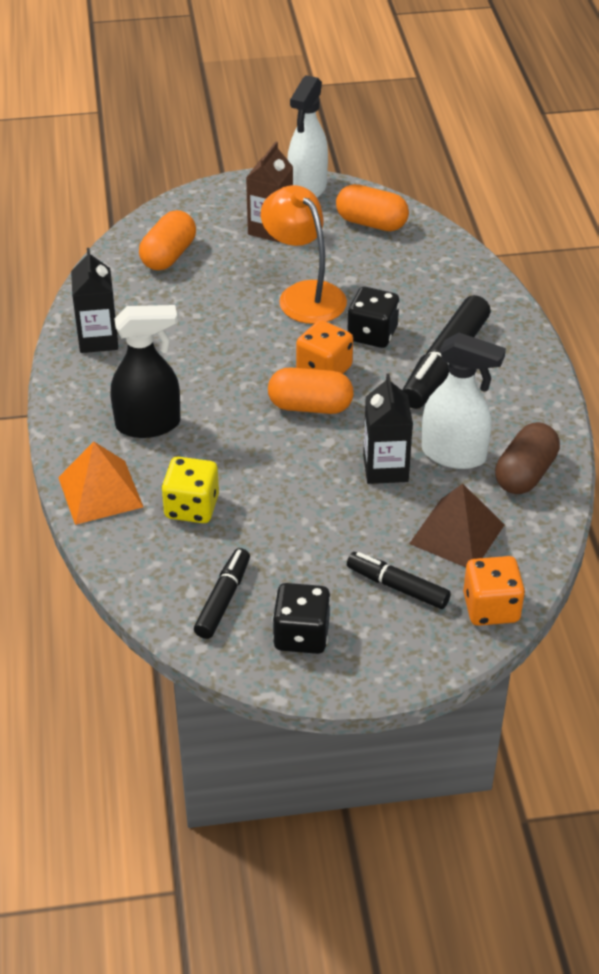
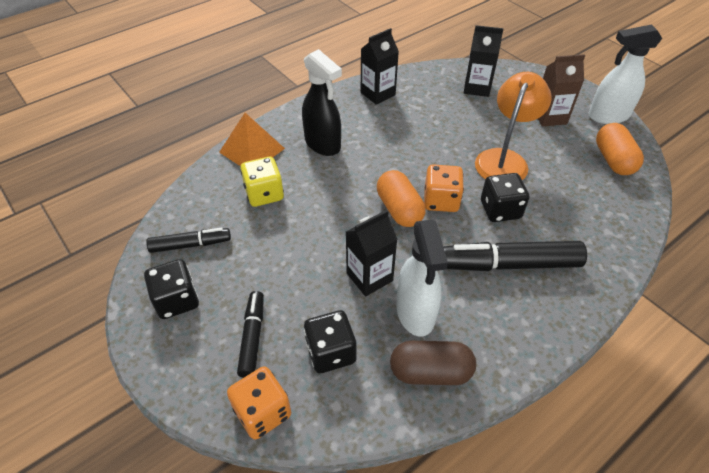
camera: 60 degrees right, 5 degrees up
orange capsule [139,210,196,271] -> black carton [464,25,503,97]
brown pyramid [409,484,505,567] -> black dice [304,310,357,373]

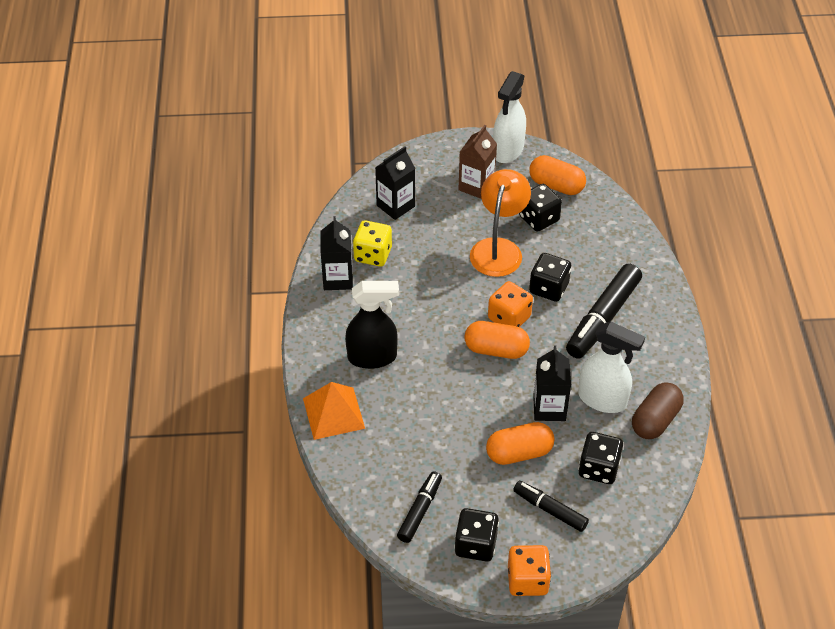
camera: 55 degrees left, 0 degrees up
orange dice [227,366,291,440] -> orange dice moved to [508,545,551,596]
yellow dice [240,157,284,207] -> yellow dice moved to [353,220,392,267]
orange lamp [475,72,552,180] -> orange lamp turned 45 degrees clockwise [470,169,531,277]
none -> orange capsule [486,422,555,465]
none -> black dice [519,184,562,232]

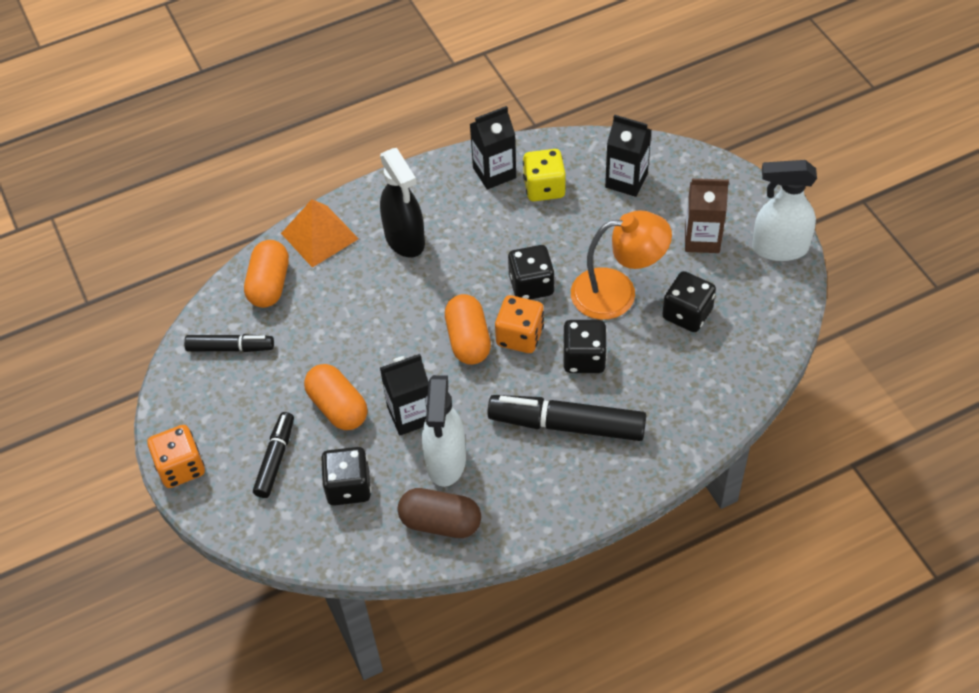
camera: 70 degrees right, 5 degrees up
black dice [454,508,499,562] -> black dice moved to [508,245,555,300]
orange capsule [529,155,586,195] -> orange capsule moved to [244,240,289,308]

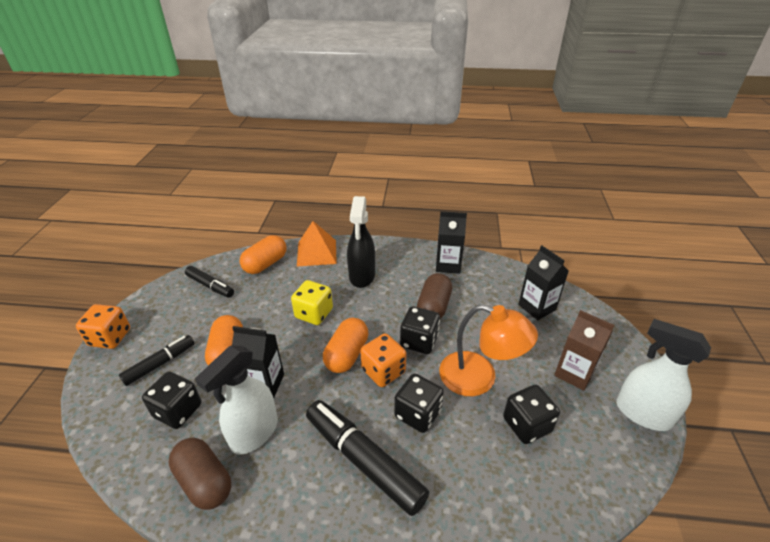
camera: 30 degrees right, 15 degrees down
yellow dice [523,149,566,201] -> yellow dice moved to [291,280,333,325]
none -> brown capsule [417,273,452,319]

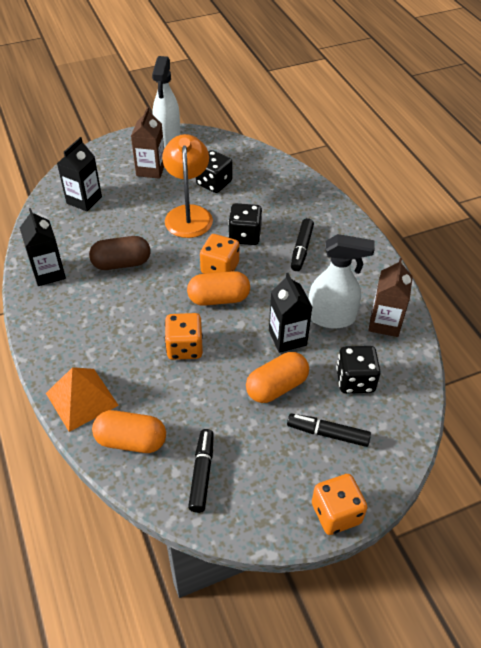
camera: 120 degrees left, 10 degrees up
brown capsule [169,438,231,510] -> brown carton [368,258,413,337]
yellow dice [291,280,333,325] -> orange dice [165,313,203,360]
black marker [306,400,429,516] -> black marker [291,218,314,271], size x0.59
black spray bottle [347,196,375,288] -> none
black dice [400,306,440,354] -> none

